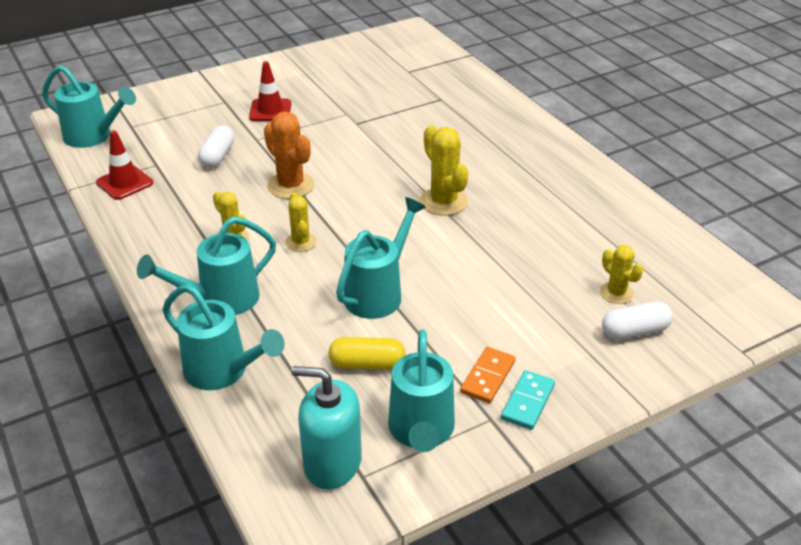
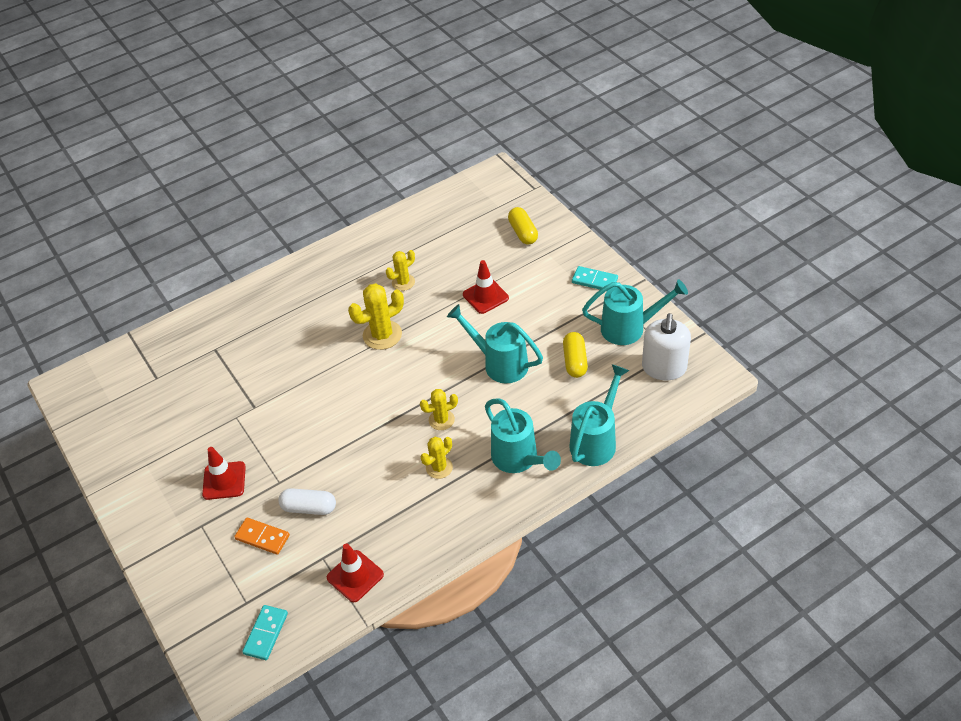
camera: 90 degrees left, 10 degrees up
turquoise watering can [42,65,136,148] -> turquoise domino [242,605,288,660]
orange cactus [264,112,314,199] -> none
turquoise soap dispenser [292,366,362,489] -> white soap dispenser [642,313,691,380]
orange domino [460,347,515,403] -> orange domino moved to [234,518,290,555]
yellow cactus [600,245,643,304] -> yellow cactus moved to [386,250,415,291]
white capsule [602,301,673,340] -> yellow capsule [508,207,538,245]
none -> red traffic cone [463,260,509,314]

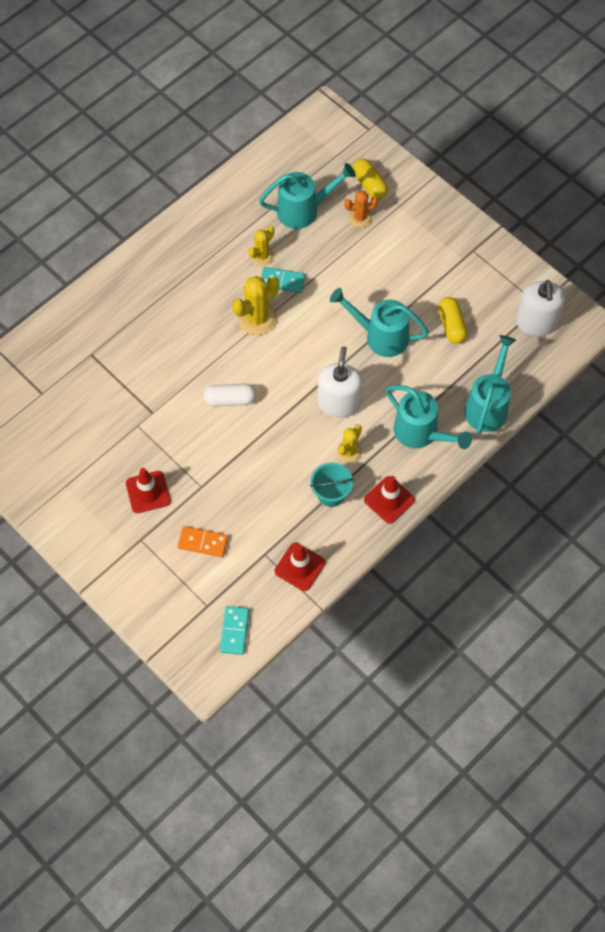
camera: 15 degrees left, 15 degrees up
white capsule [278,488,336,515] -> white capsule moved to [204,384,256,407]
yellow cactus [420,389,458,430] -> white soap dispenser [317,346,363,418]
red traffic cone [463,260,509,314] -> red traffic cone moved to [364,476,415,524]
turquoise domino [572,266,618,291] -> turquoise domino moved to [261,267,305,293]
turquoise watering can [582,279,688,345] -> turquoise watering can moved to [259,163,356,229]
none -> turquoise bucket [310,463,353,507]
none -> orange cactus [344,191,378,228]

